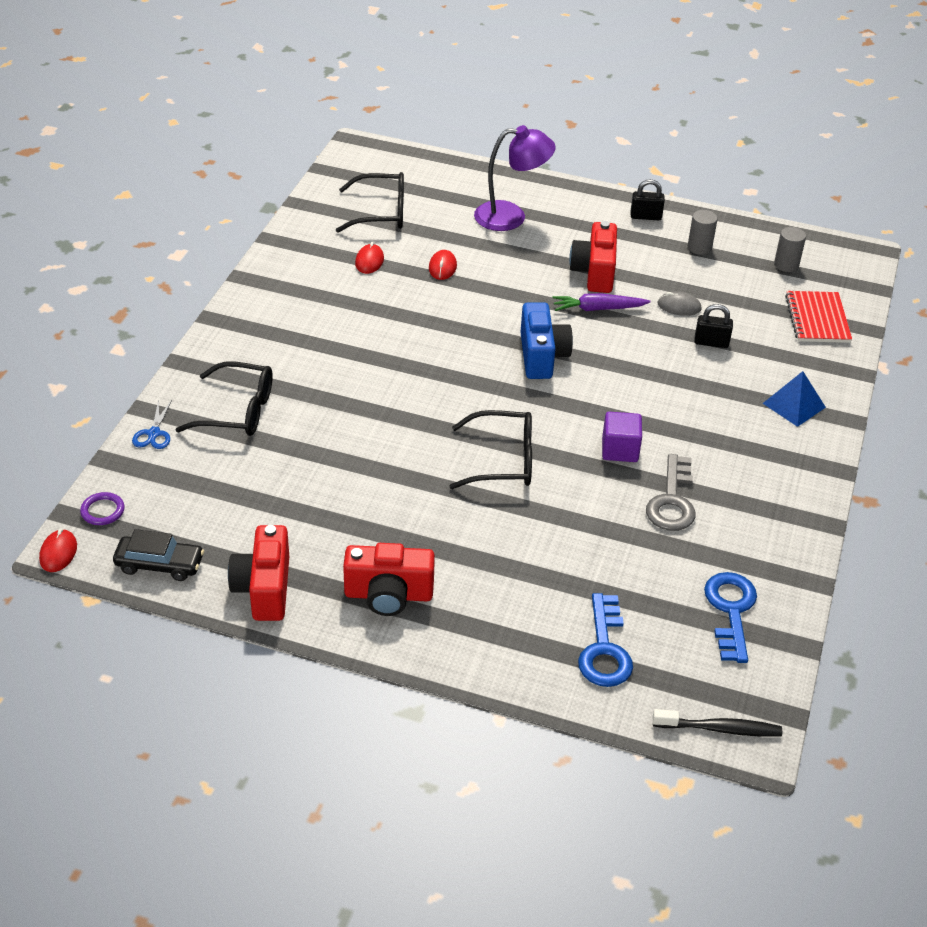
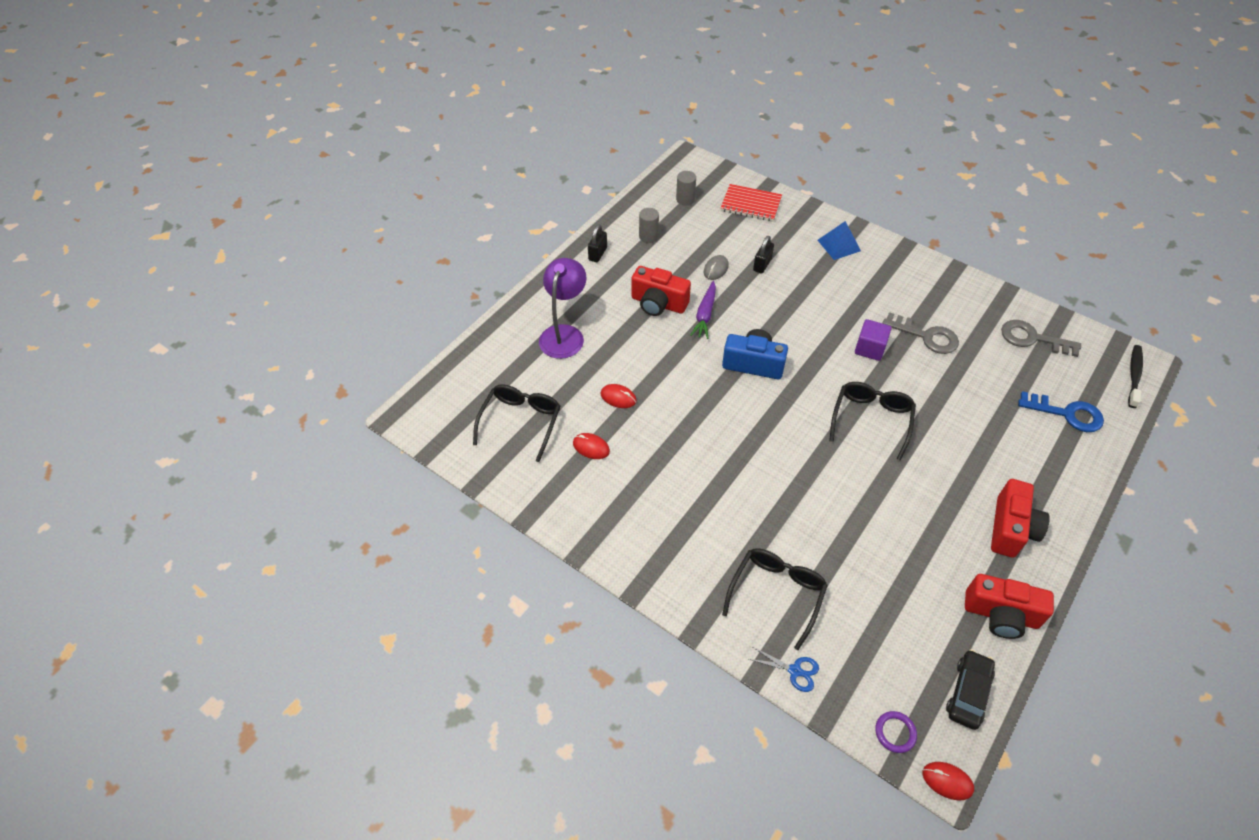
camera: 70 degrees left, 10 degrees up
blue key [704,572,757,663] -> grey key [1001,320,1081,357]

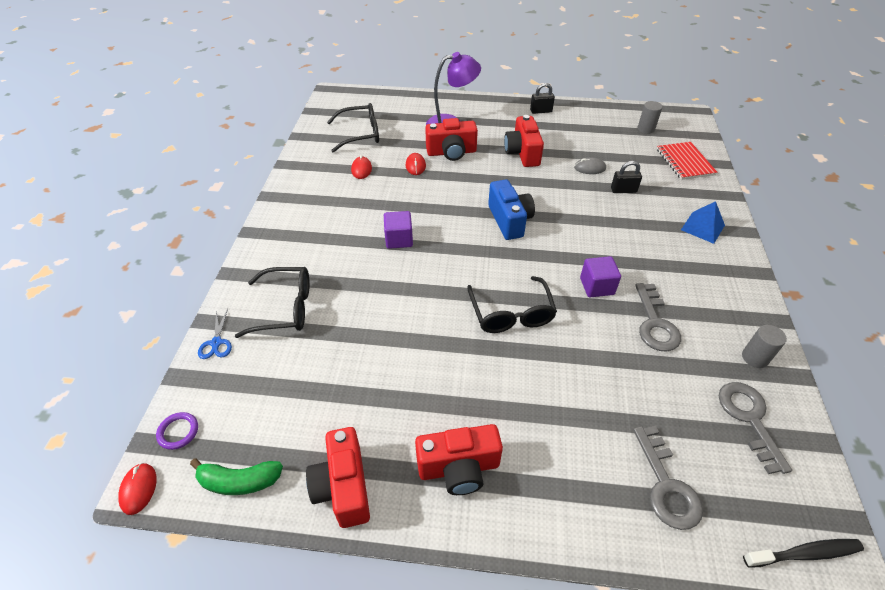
camera: 60 degrees right, 5 degrees down
grey cylinder [639,208,659,243] -> grey cylinder moved to [742,325,787,368]
purple carrot [690,281,716,339] -> none
black glasses [829,382,916,461] -> black glasses turned 90 degrees clockwise [467,276,557,333]
black car [946,649,995,730] -> green banana [190,459,283,495]
blue key [1018,391,1104,432] -> grey key [633,426,703,530]
none -> purple cube [384,211,413,249]
none -> red camera [425,118,478,161]

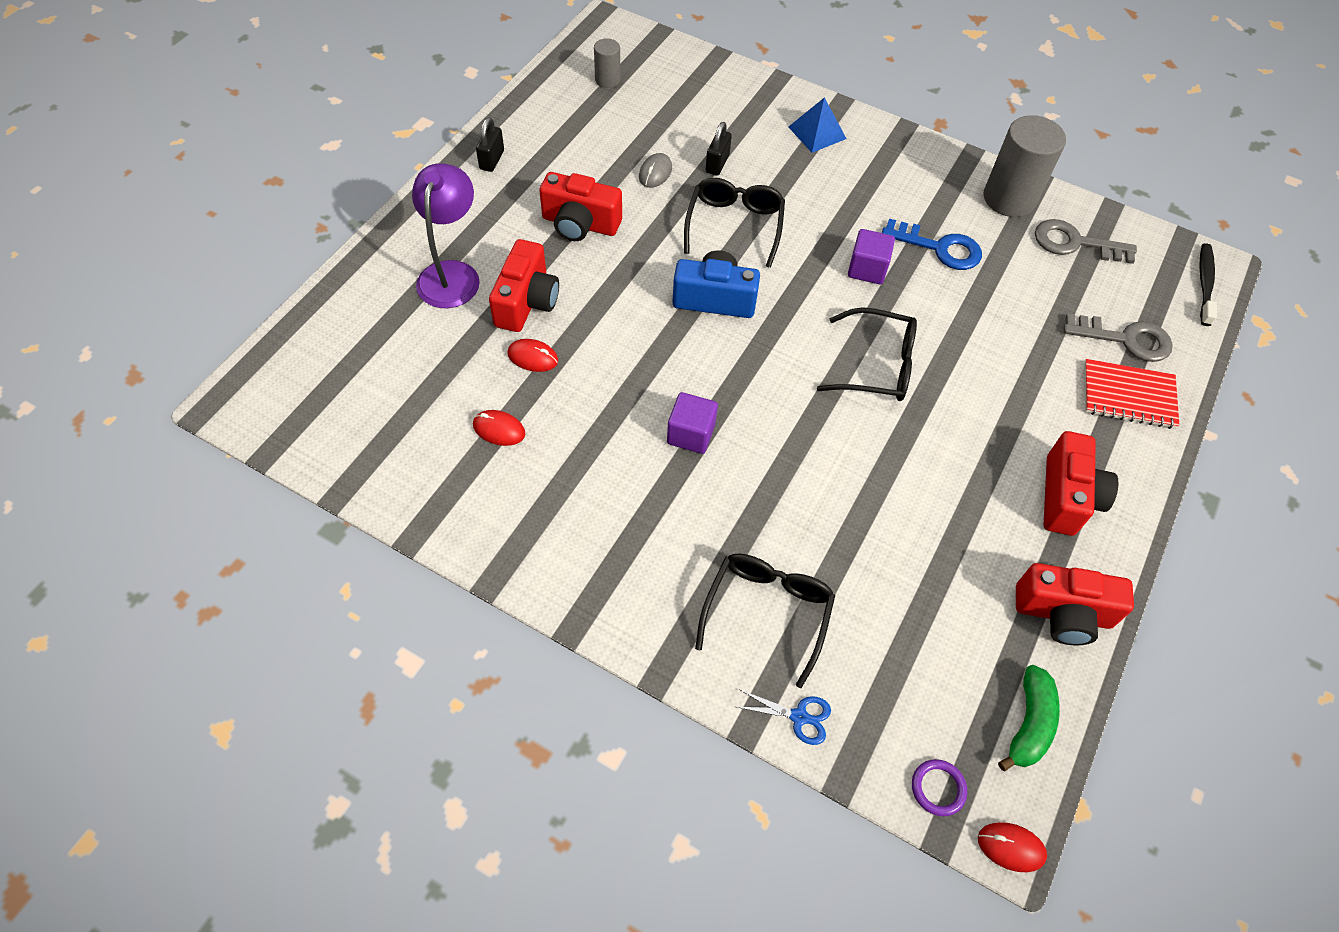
camera: 70 degrees left, 10 degrees up
black glasses [327,103,379,153] -> black glasses moved to [684,178,785,268]
grey key [635,283,681,352] -> blue key [882,218,982,270]
red notebook [657,142,718,180] -> red notebook moved to [1084,359,1180,429]
grey cylinder [742,325,787,368] -> grey cylinder [984,115,1066,217], size x1.96

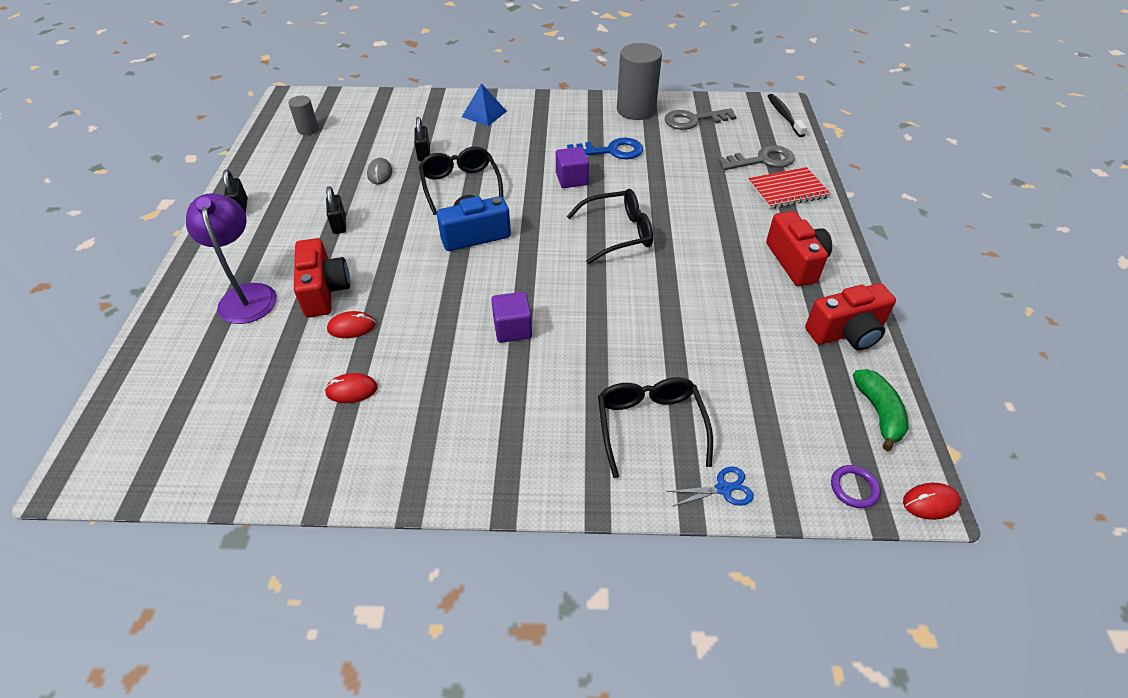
camera: 25 degrees left, 10 degrees down
red camera [539,172,622,241] -> black padlock [326,186,346,234]

